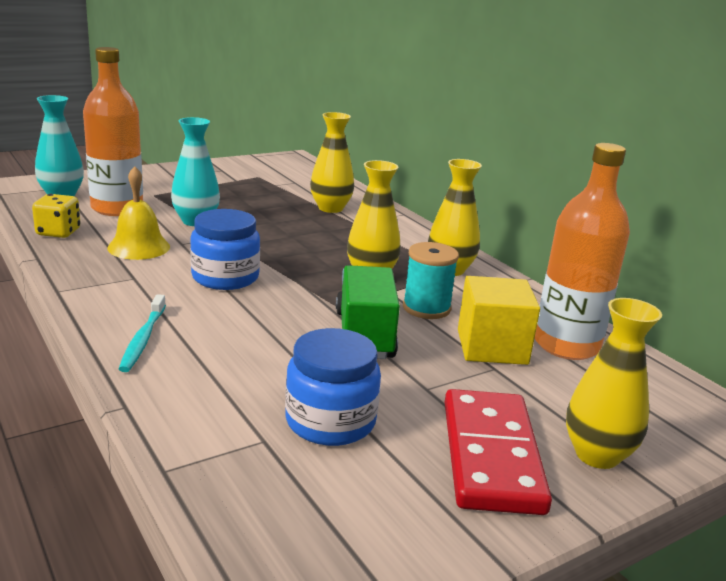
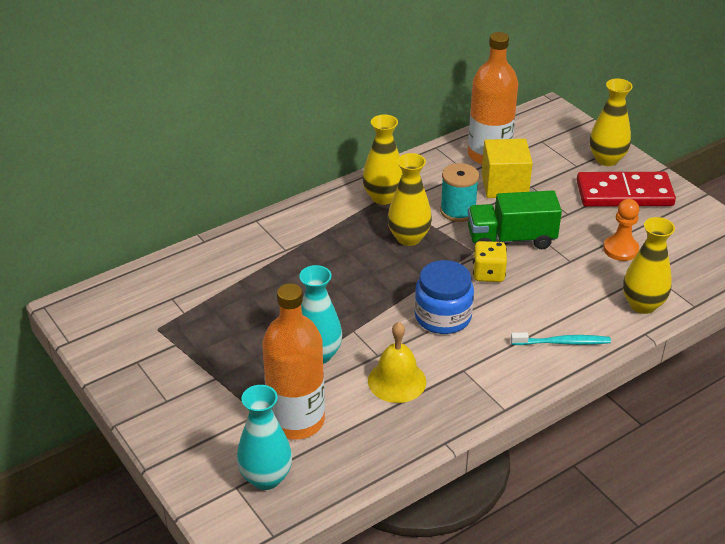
camera: 90 degrees left, 15 degrees up
yellow dice [32,194,80,238] -> yellow dice moved to [473,241,507,282]
blue jar [285,328,381,446] -> orange pawn [603,199,639,261]
yellow vase [310,112,354,213] -> yellow vase moved to [623,217,675,314]

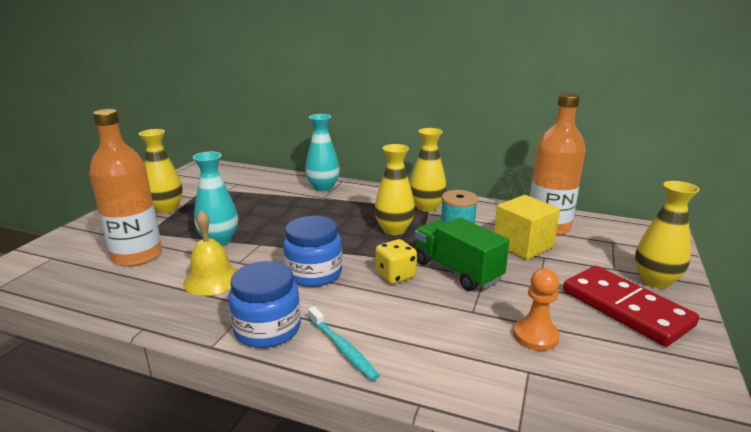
camera: 55 degrees right, 15 degrees down
turquoise vase [237,385,292,490] -> turquoise vase moved to [305,114,340,191]
yellow vase [623,217,675,314] -> yellow vase moved to [139,129,183,214]
none -> blue jar [229,261,301,348]

